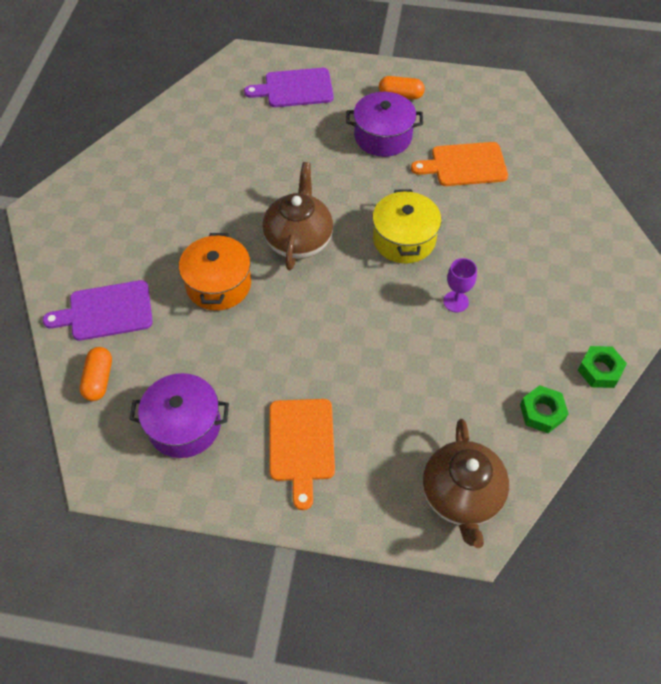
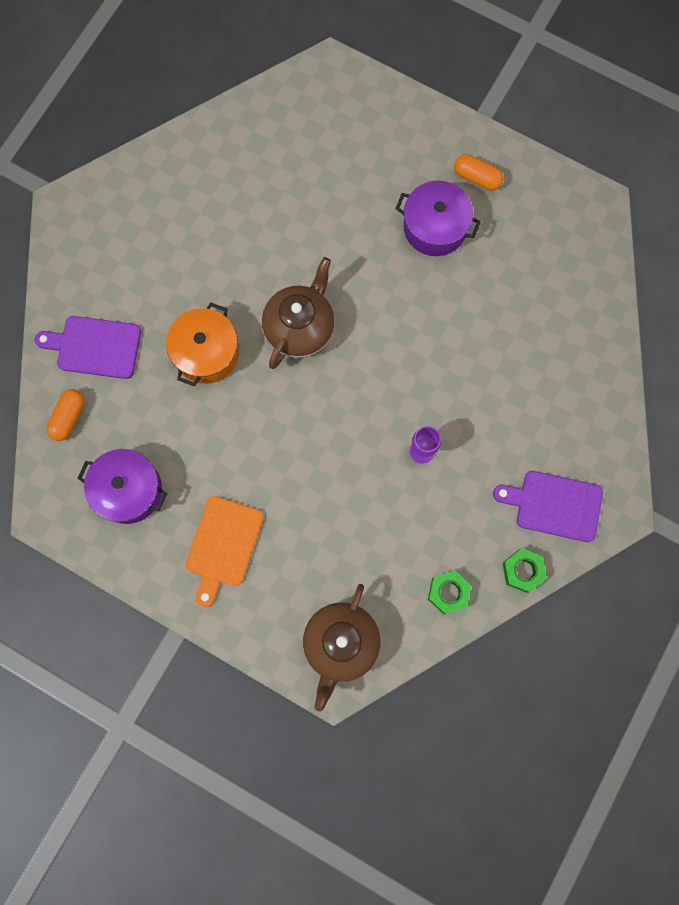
camera: 20 degrees right, 20 degrees up
purple cutting board [244,68,334,107] -> purple cutting board moved to [493,471,603,542]
yellow pot [372,189,441,263] -> none
orange cutting board [411,142,508,186] -> none

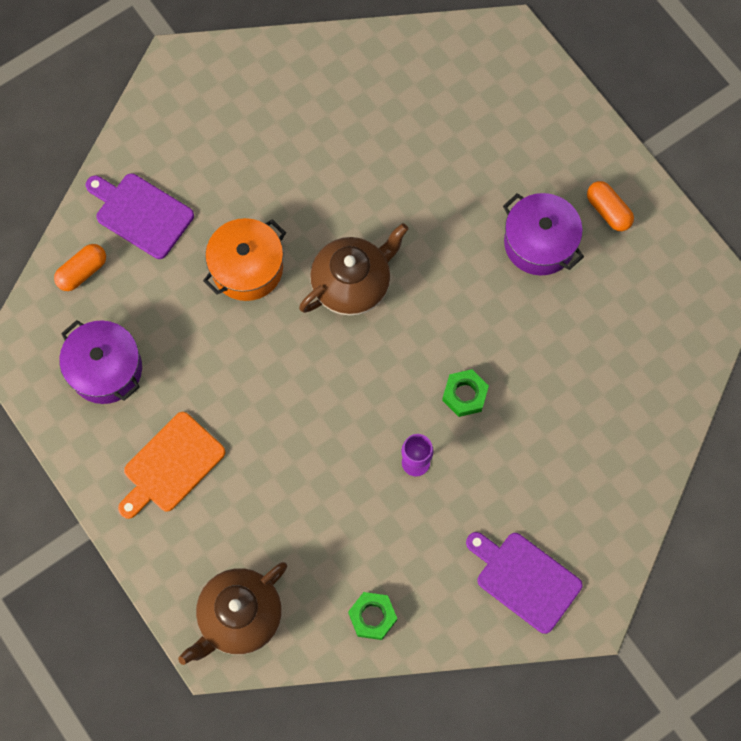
camera: 25 degrees right, 5 degrees down
green nut [503,548,547,593] -> green nut moved to [442,369,489,417]

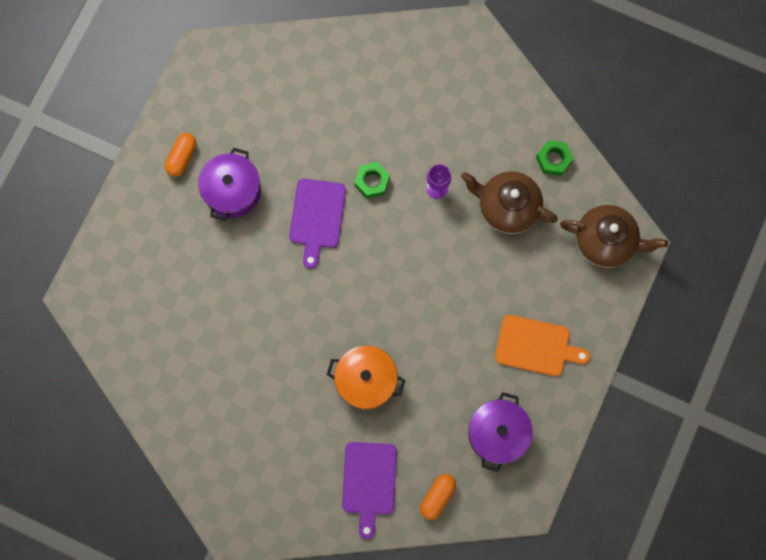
camera: 120 degrees left, 5 degrees up
orange capsule [54,244,106,291] -> orange capsule turned 75 degrees counterclockwise [420,474,456,520]
brown teapot [299,223,408,316] -> brown teapot moved to [461,171,558,234]
purple cutting board [466,532,582,634] -> purple cutting board moved to [289,179,346,269]

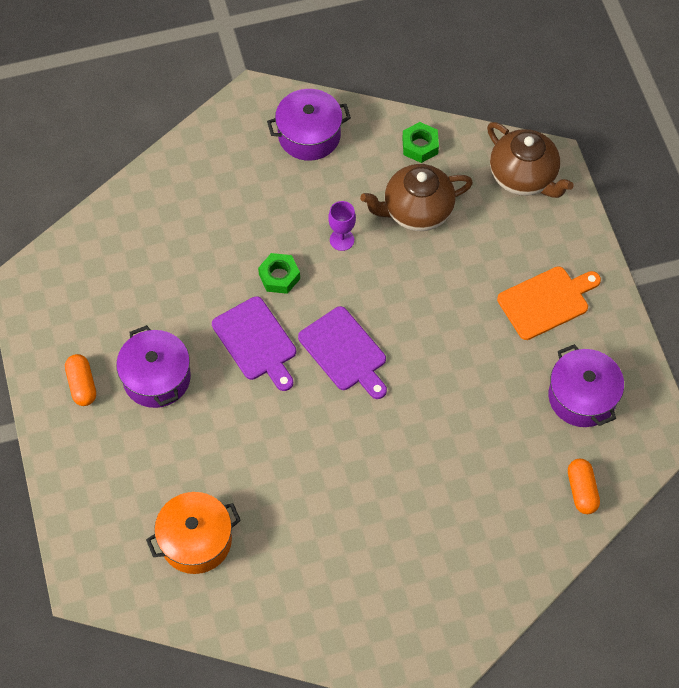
camera: 40 degrees left, 15 degrees down
orange pot [327,345,405,410] -> orange pot moved to [146,492,241,574]
purple cutting board [342,442,397,539] -> purple cutting board moved to [298,306,387,399]
brown teapot [560,205,668,268] -> brown teapot turned 75 degrees clockwise [487,122,574,198]
none -> purple pot [267,89,351,161]

